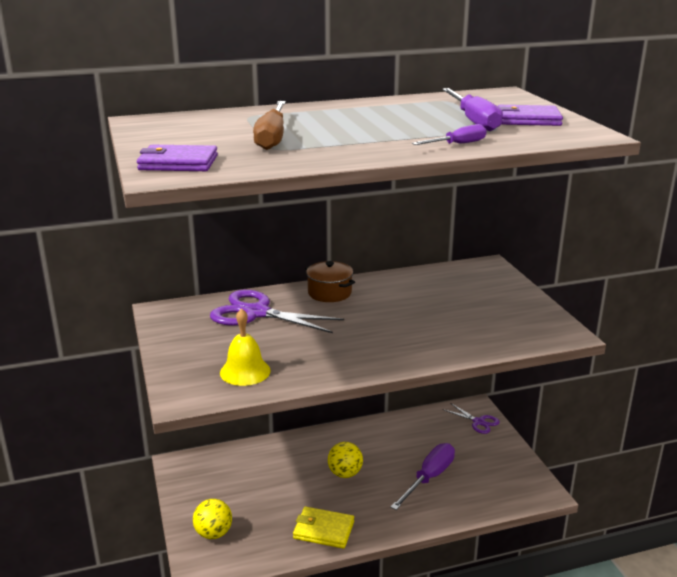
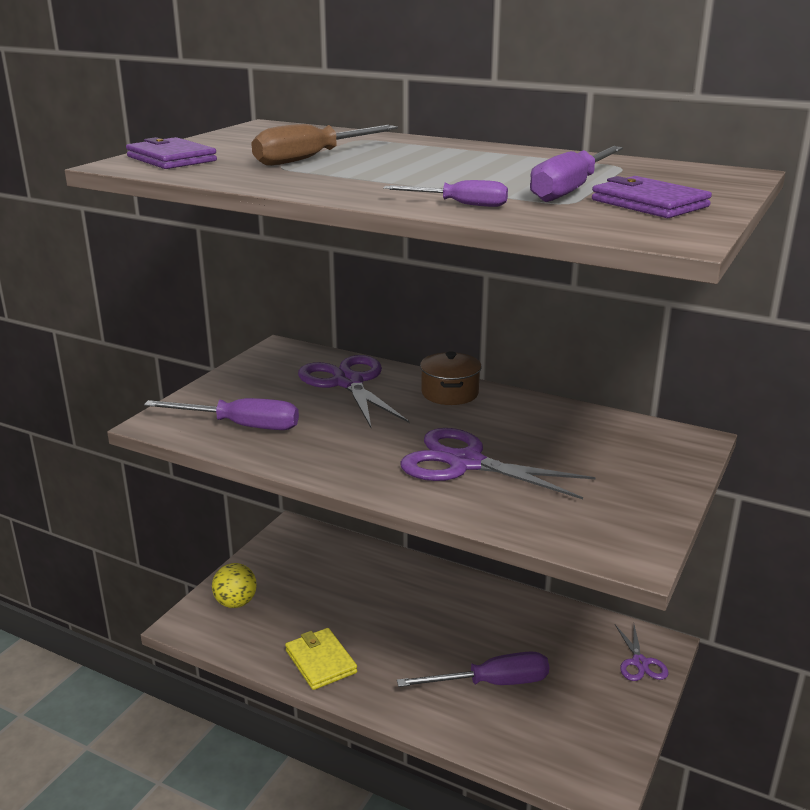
camera: 45 degrees right, 0 degrees up
yellow bell [220,308,271,386] -> purple screwdriver [144,398,299,430]
yellow ball [328,442,363,478] -> none
none -> purple scissors [400,428,596,499]

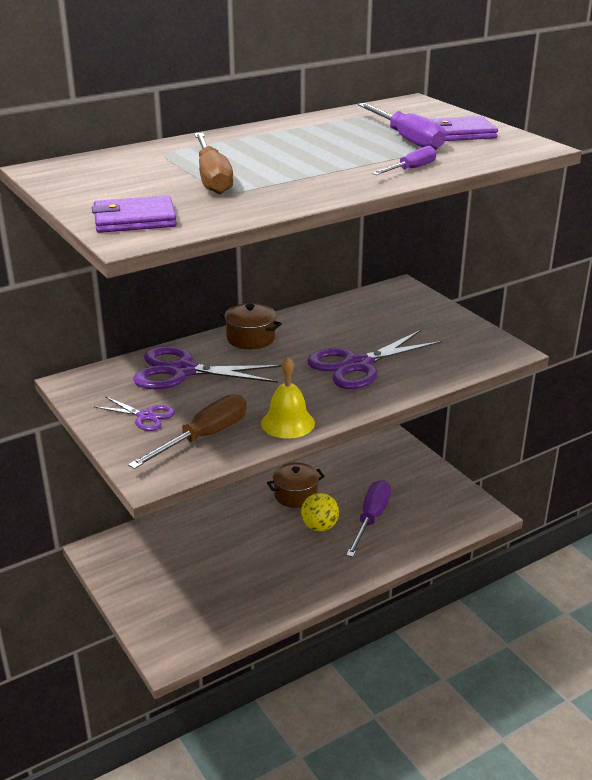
camera: 60 degrees left, 5 degrees up
purple screwdriver [144,398,299,430] -> brown screwdriver [128,394,247,469]
yellow ball [212,563,257,608] -> yellow ball moved to [301,493,339,531]
yellow wallet [285,628,357,690] -> none
purple scissors [615,625,668,681] -> purple scissors moved to [95,396,175,431]
none -> yellow bell [261,357,315,438]
none -> brown pot [267,462,325,508]

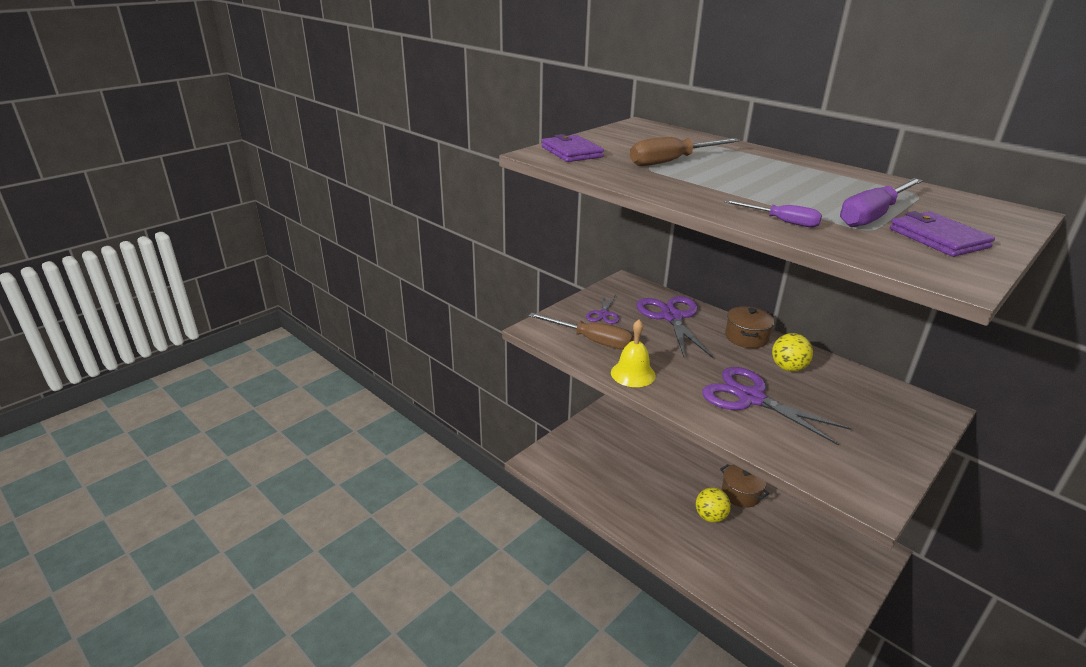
camera: 75 degrees right, 0 degrees up
purple screwdriver [346,480,391,557] -> none
none -> yellow ball [772,333,813,372]

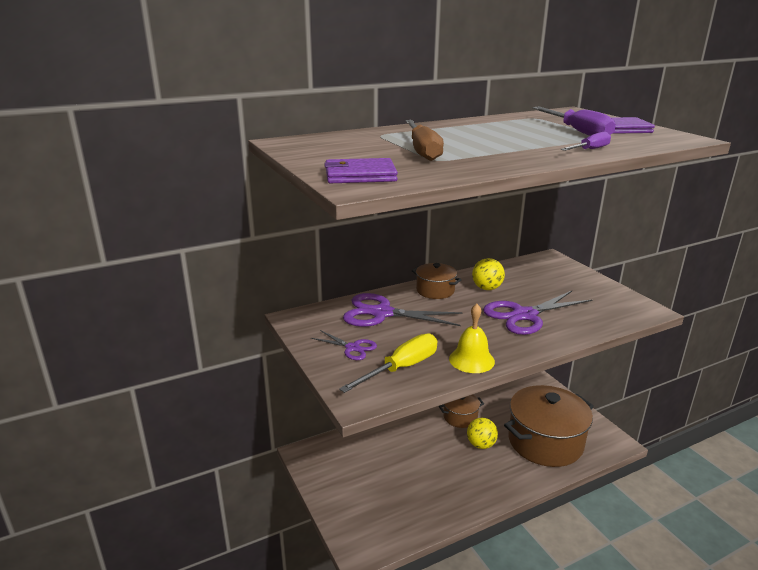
camera: 70 degrees left, 5 degrees down
brown screwdriver [529,313,634,350] -> yellow screwdriver [339,333,438,393]
none -> brown pot [504,385,594,467]

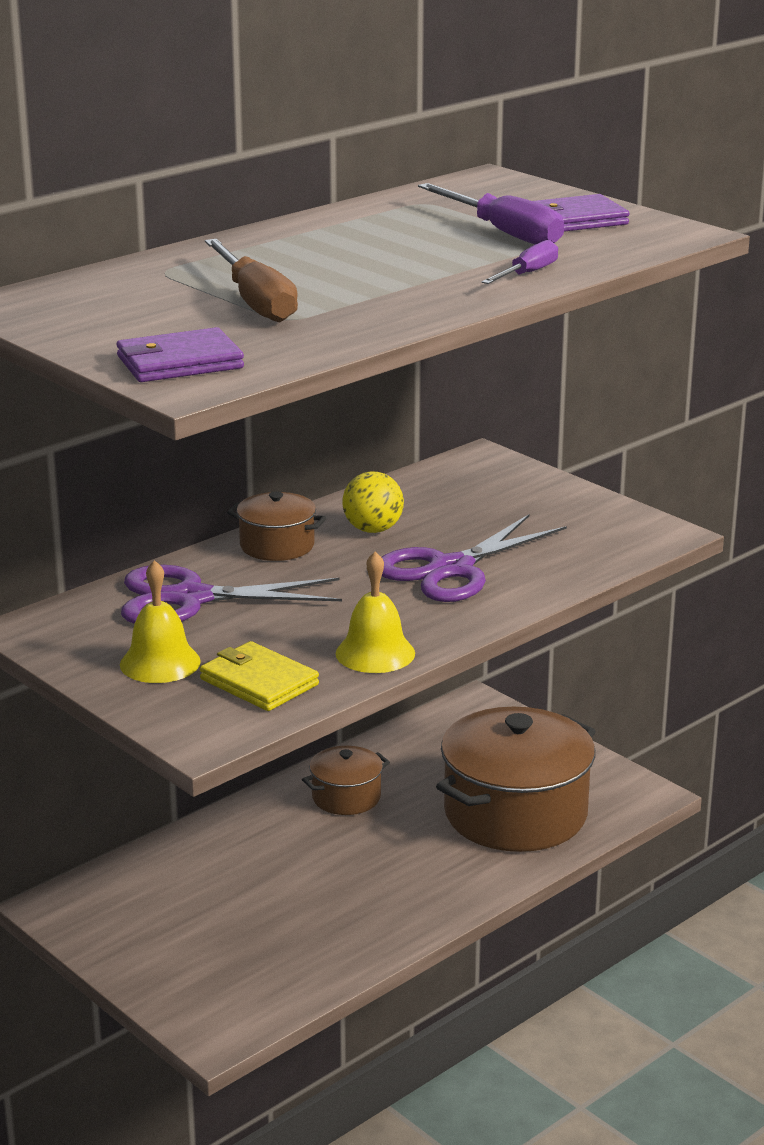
camera: 15 degrees left, 0 degrees up
purple scissors [311,330,377,360] -> yellow bell [120,560,201,683]
yellow screwdriver [339,333,438,393] -> yellow wallet [200,641,319,711]
yellow ball [467,418,498,449] -> none

